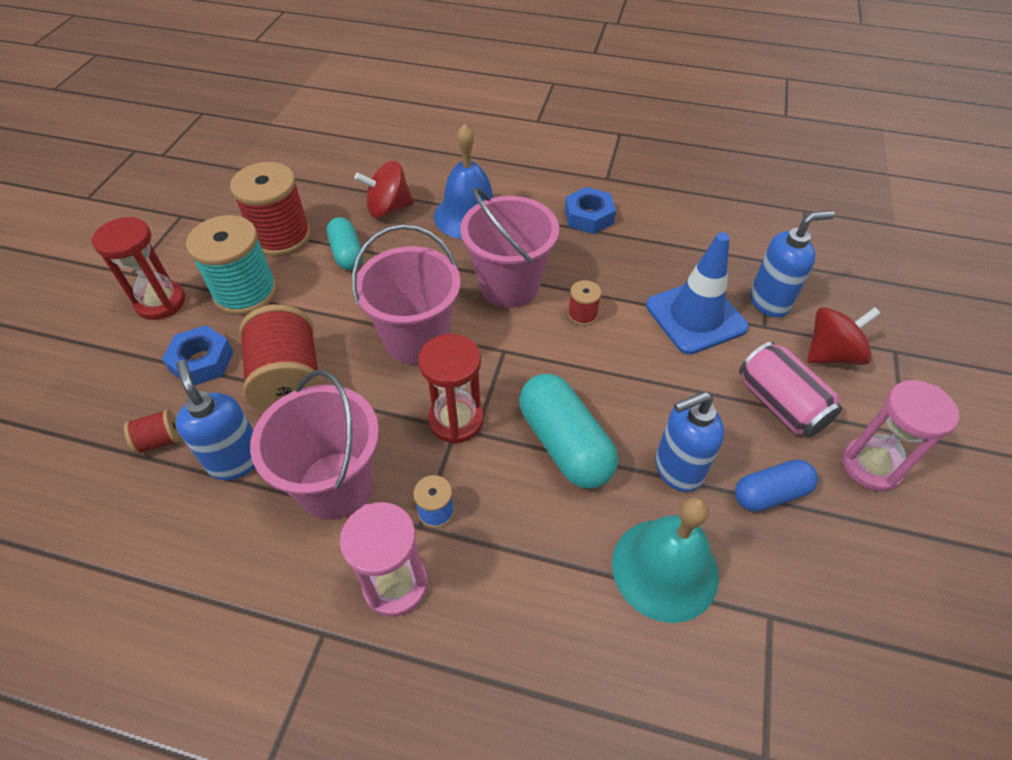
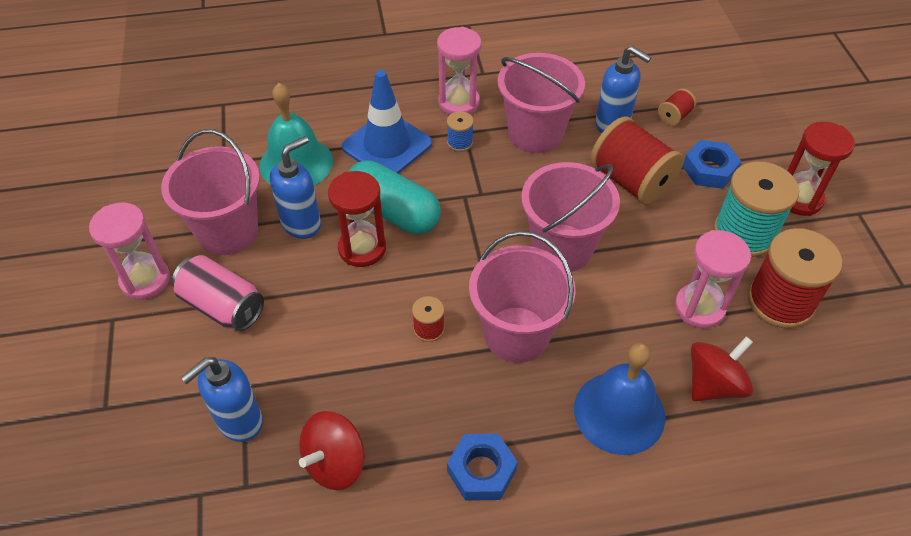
camera: 155 degrees right, 0 degrees up
turquoise capsule [327,217,363,270] -> pink hourglass [675,230,751,328]
red hourglass [418,334,484,444] -> red hourglass moved to [328,171,386,267]
blue traffic cone [646,232,749,355] -> blue traffic cone moved to [342,70,432,174]
blue capsule [735,460,818,512] -> pink bucket [161,129,260,255]
red spinning top [807,307,881,365] -> red spinning top moved to [299,411,365,490]

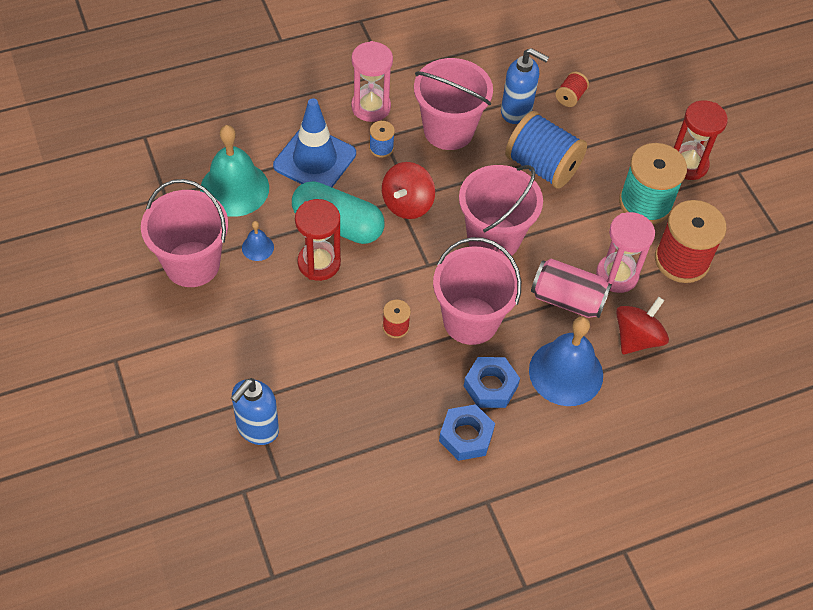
camera: 15 degrees left, 5 degrees up
pink hourglass [89,202,170,300] -> none
pink can [172,255,264,331] -> pink can moved to [531,259,612,318]
blue soap dispenser [270,136,321,239] -> blue bell [242,221,274,261]
red spinning top [299,411,365,490] -> red spinning top moved to [382,162,435,219]
red spool [590,117,684,205] -> blue spool [505,111,587,189]
blue nut [682,140,741,189] -> blue nut moved to [464,357,520,408]

